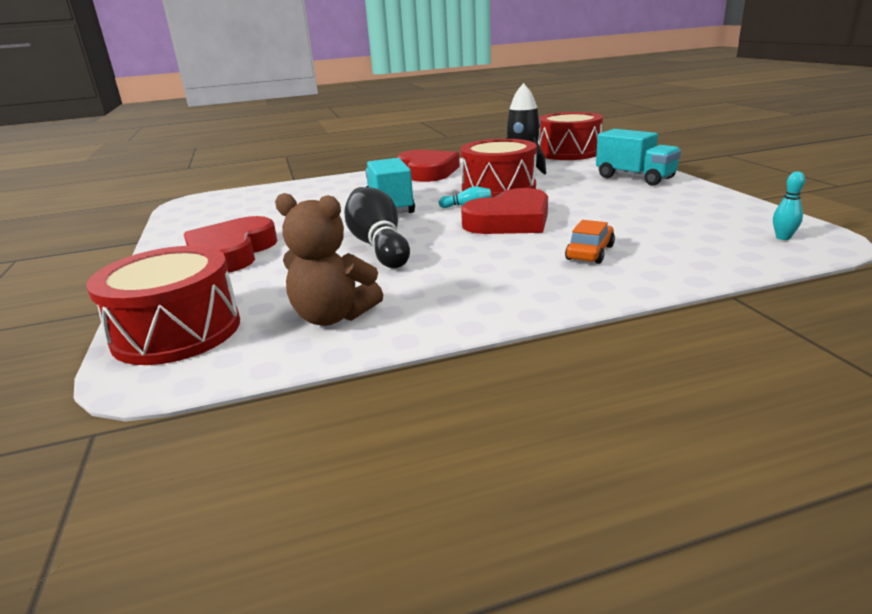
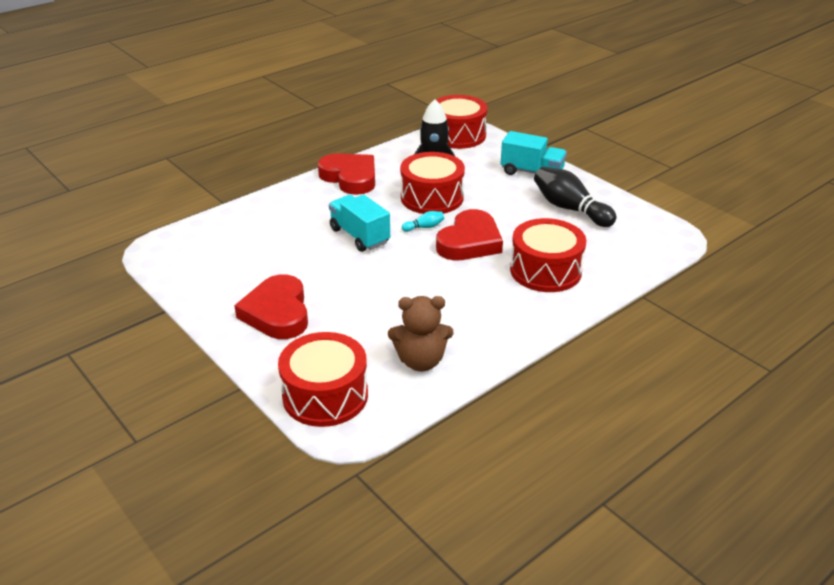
camera: 25 degrees left, 10 degrees up
black bowling pin [344,187,410,268] -> black bowling pin moved to [534,166,616,227]
orange car [565,220,615,264] -> red drum [510,218,586,292]
turquoise bowling pin [773,171,805,240] -> none

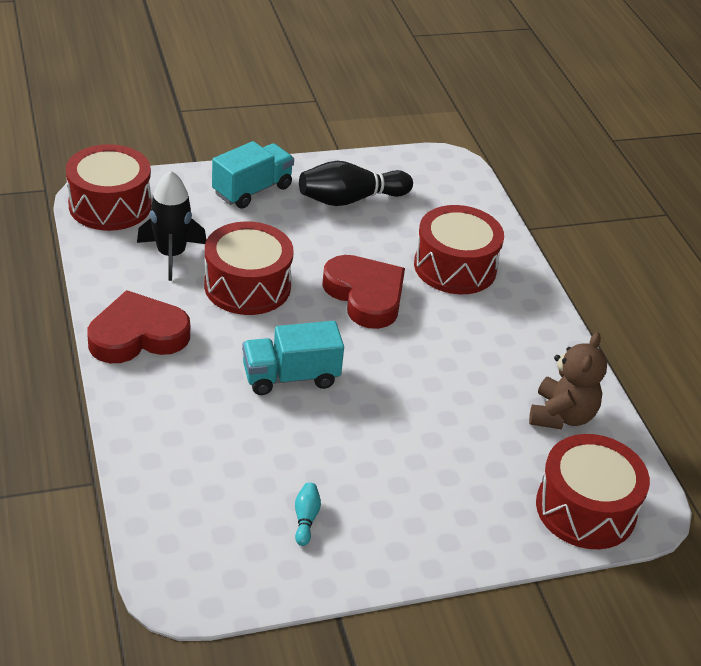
camera: 70 degrees left, 5 degrees up
red heart [234,274,308,339] -> none
turquoise bowling pin [402,211,444,232] -> turquoise bowling pin moved to [295,482,321,546]

